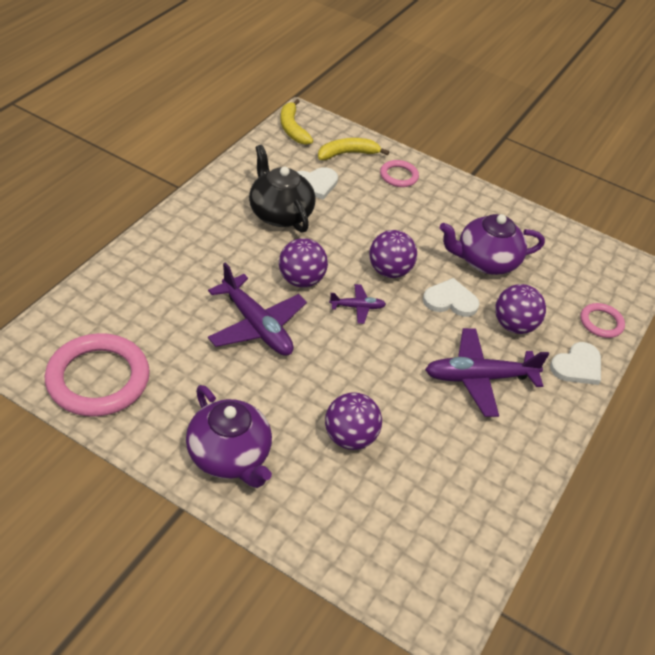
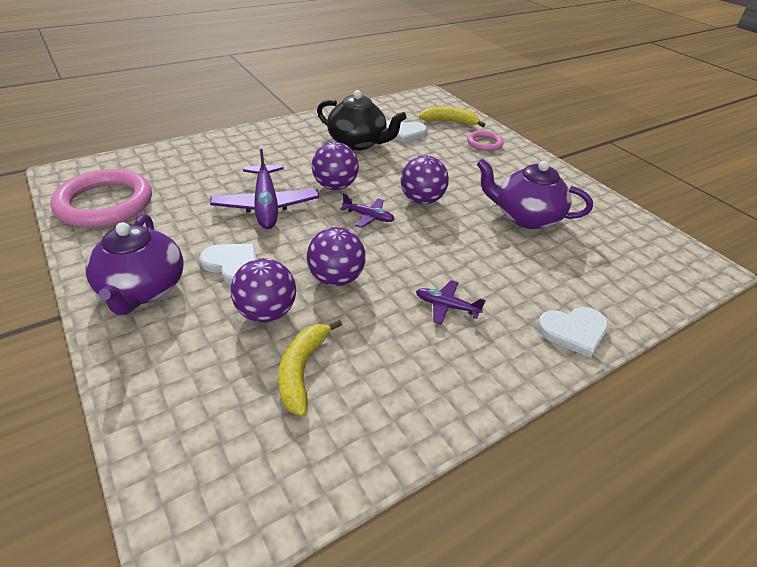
camera: 30 degrees right, 5 degrees down
black teapot [249,145,316,233] -> black teapot turned 120 degrees clockwise [317,90,406,150]
yellow banana [280,99,313,145] -> yellow banana moved to [278,320,342,416]
white heart [423,278,479,317] -> white heart moved to [199,244,256,284]
purple plane [425,328,549,417] -> purple plane [416,280,486,325], size x0.50
purple ball [495,284,546,334] -> purple ball moved to [307,227,366,286]
pink ring [580,303,625,338] -> none

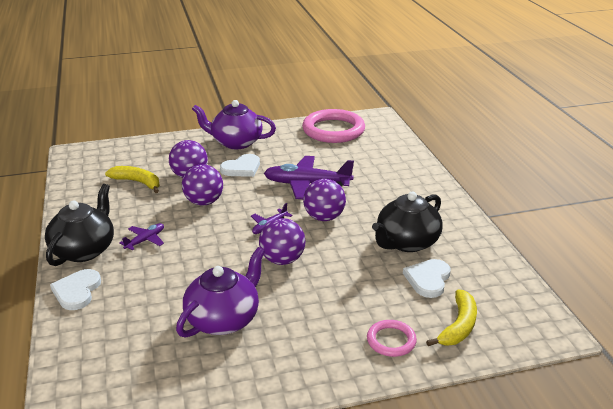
camera: 110 degrees right, 10 degrees down
none -> black teapot [45,184,114,266]

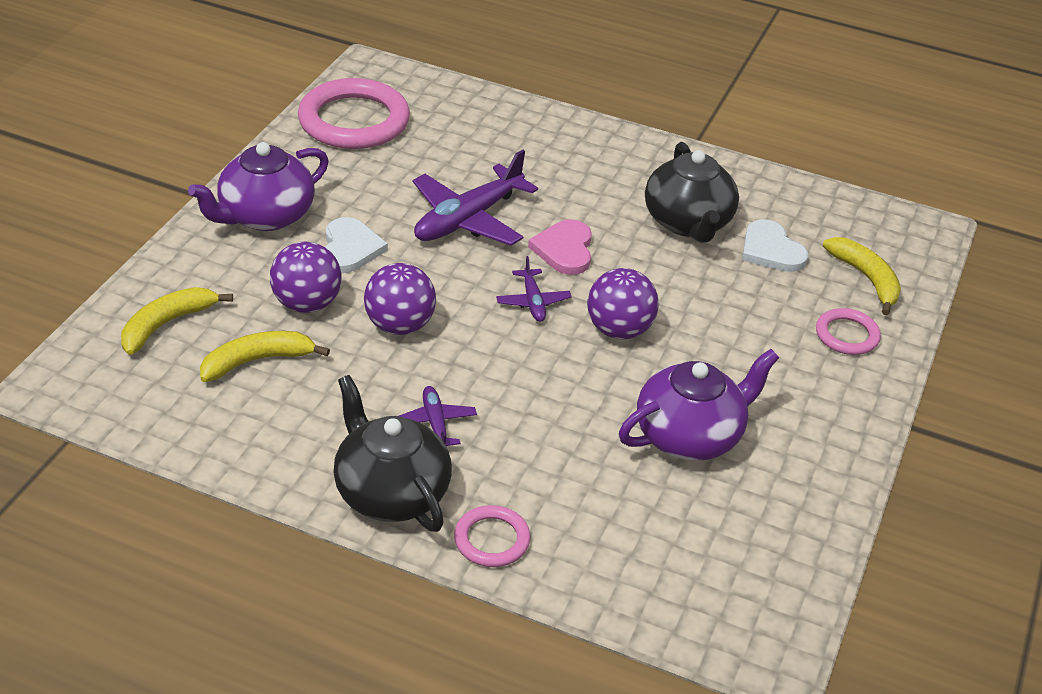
camera: 55 degrees left, 10 degrees up
white heart [50,269,101,310] -> pink ring [454,505,530,567]
purple teapot [176,247,265,338] -> purple teapot turned 75 degrees clockwise [619,349,779,461]
purple ball [303,179,346,221] -> pink heart [528,219,592,275]
none -> yellow banana [121,287,233,355]

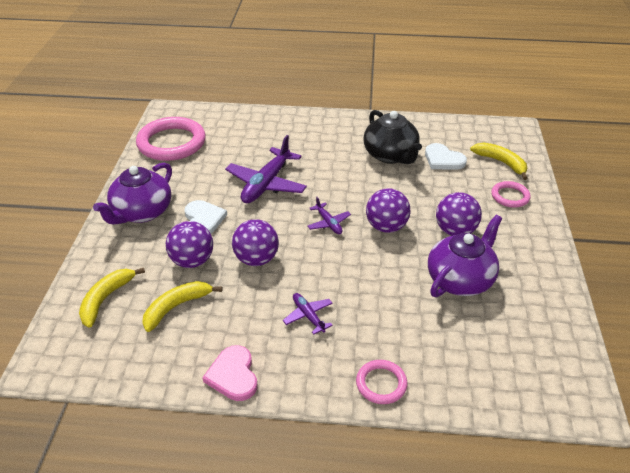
camera: 15 degrees left, 0 degrees up
black teapot [333,375,452,532] -> none
pink heart [528,219,592,275] -> pink heart moved to [202,345,257,401]
none -> purple ball [436,192,482,236]

